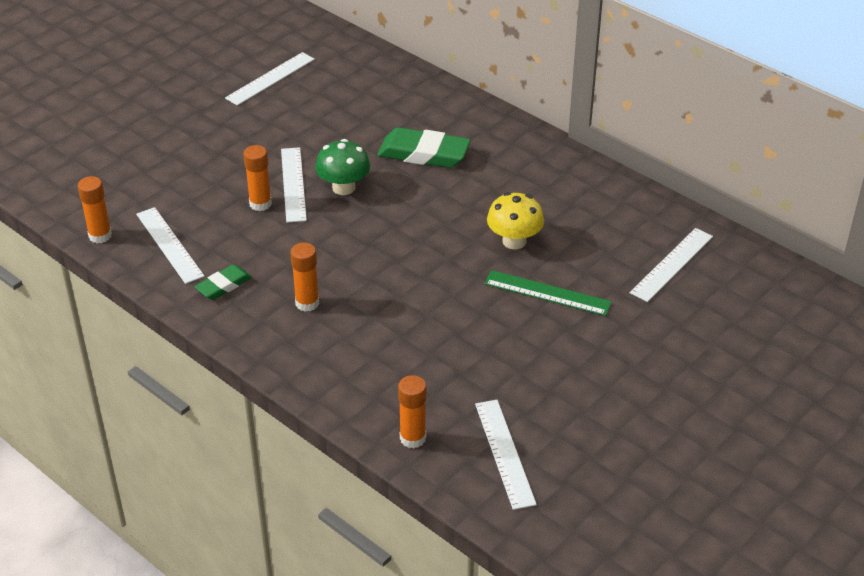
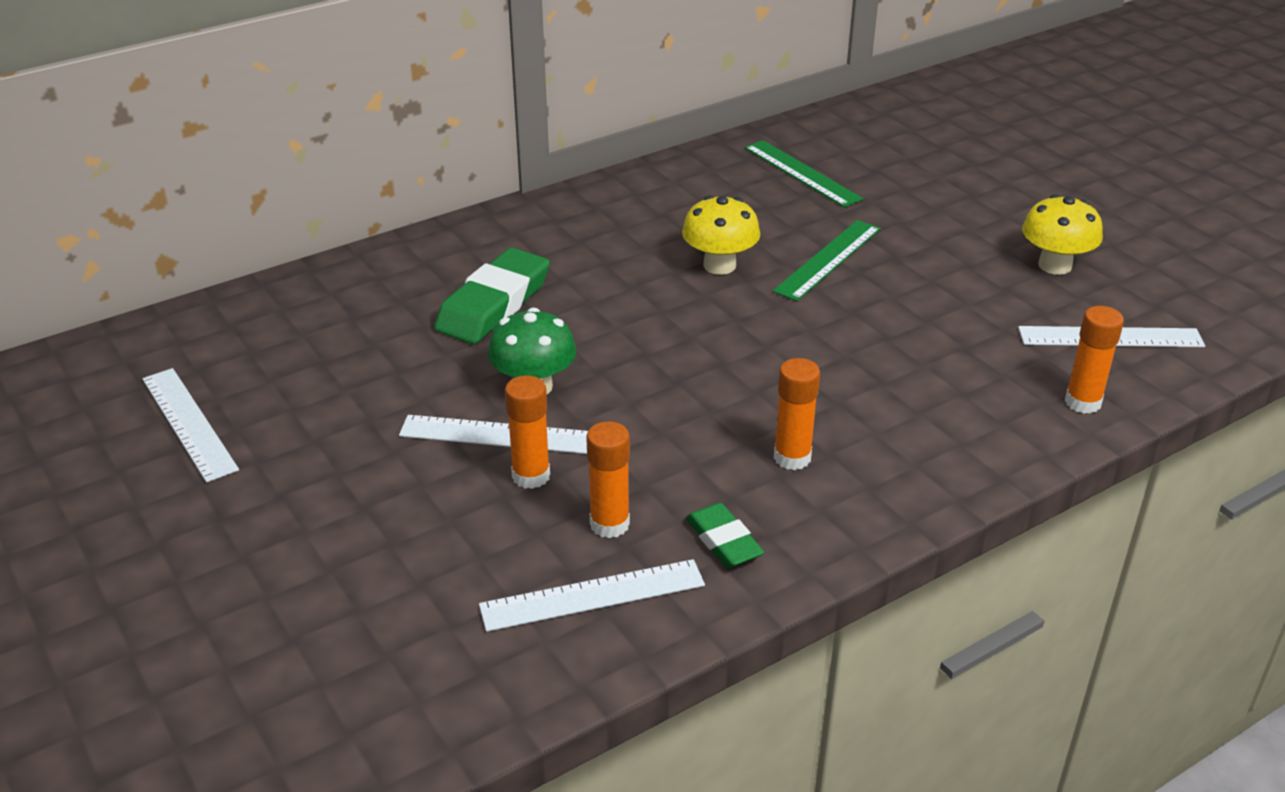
camera: 75 degrees left, 5 degrees down
orange glue stick [78,176,112,243] -> orange glue stick moved to [586,421,630,538]
white ruler [630,228,713,302] -> green ruler [745,140,863,207]
none -> yellow mushroom [1022,194,1103,275]

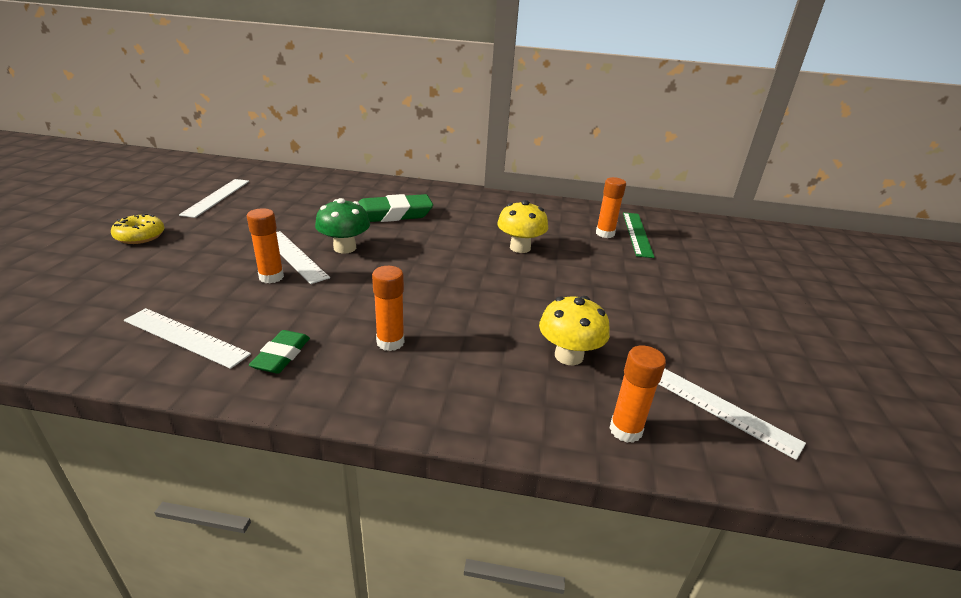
camera: 40 degrees right, 5 degrees down
orange glue stick [586,421,630,538] -> orange glue stick moved to [596,177,626,238]
green ruler [773,220,881,301] -> none
yellow mushroom [1022,194,1103,275] -> yellow mushroom moved to [539,296,610,365]
none -> yellow donut [111,214,165,244]

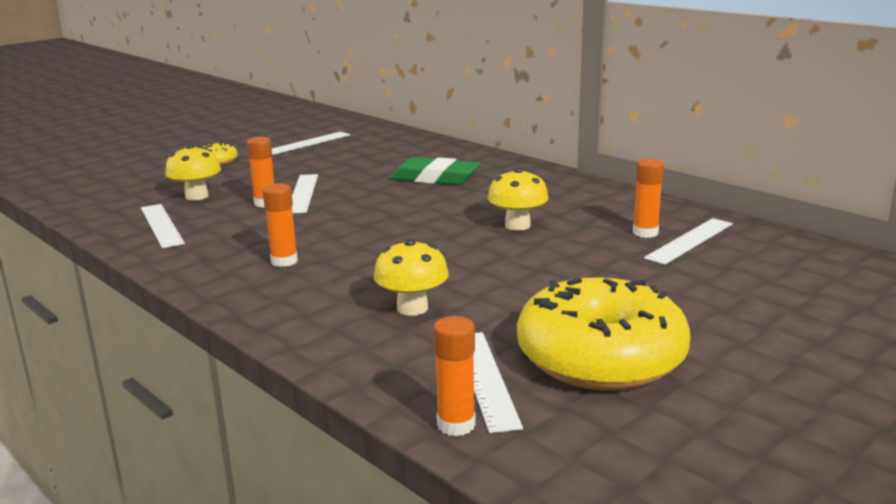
camera: 40 degrees right, 10 degrees down
green eraser [249,330,310,374] -> none
green mushroom [315,198,370,254] -> none
orange glue stick [609,345,666,443] -> orange glue stick moved to [433,316,476,436]
green ruler [623,212,655,258] -> white ruler [644,218,733,265]
none -> yellow mushroom [165,144,221,200]
none -> yellow donut [517,277,690,390]

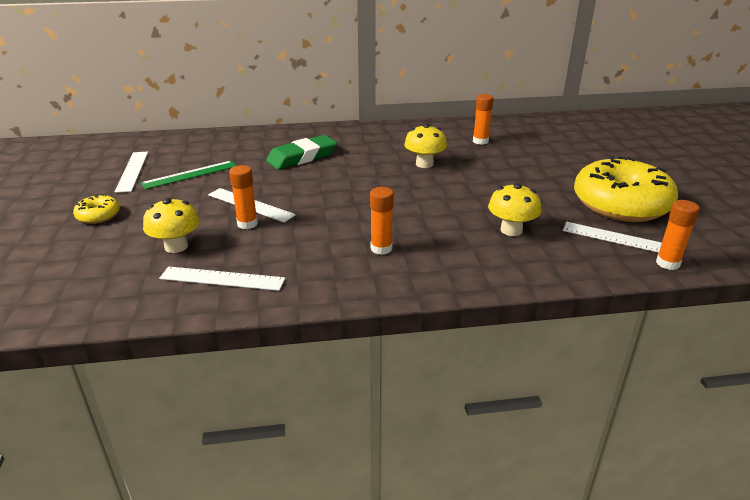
camera: 55 degrees left, 10 degrees up
white ruler [644,218,733,265] -> none
none -> green ruler [141,161,237,190]

